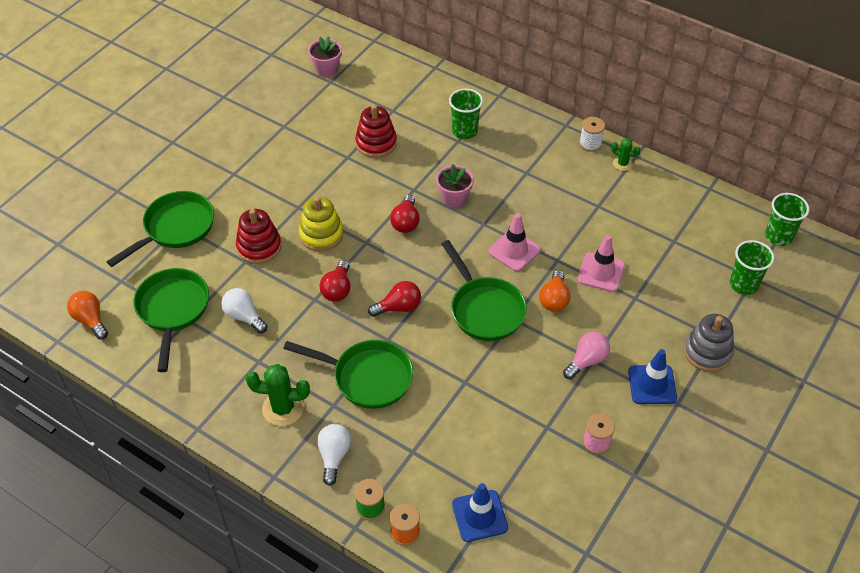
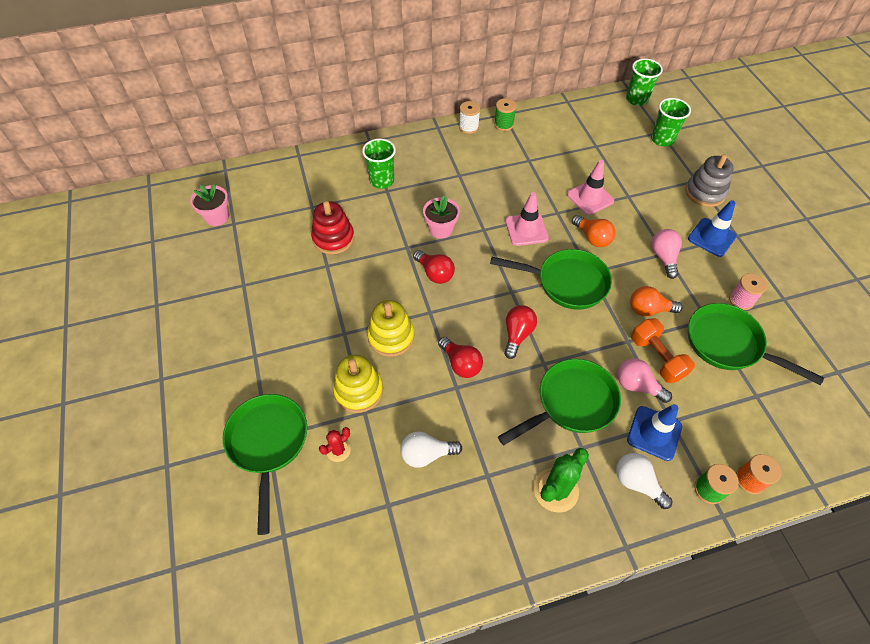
camera: 50 degrees left, 5 degrees up
orange light bulb [67,291,108,339] -> orange light bulb moved to [630,286,683,317]
green pan [133,268,209,372] -> green pan moved to [688,303,824,385]
red stacking toy [236,209,281,264] -> yellow stacking toy [333,355,383,413]
blue traffic cone [452,483,508,542] -> blue traffic cone moved to [627,404,682,461]
green cactus [612,138,641,171] -> green spool [494,98,517,131]
none -> red cactus [319,427,351,462]
none -> pink light bulb [617,358,672,403]
none -> orange dumbbell [631,318,695,383]

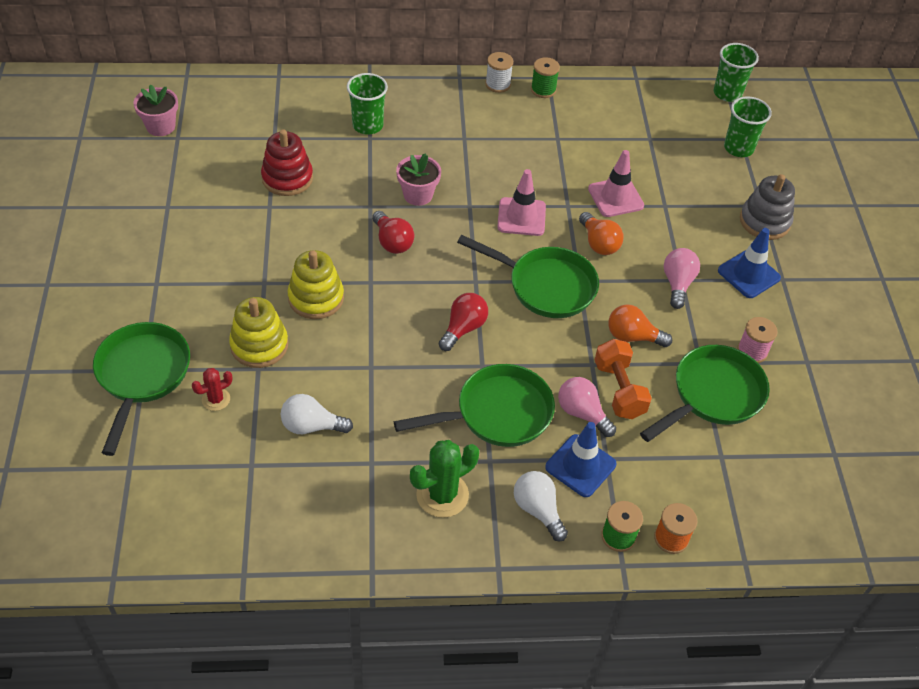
camera: 10 degrees right, 5 degrees down
red light bulb [438,337,483,378] -> none
green pan [688,303,824,385] -> green pan turned 90 degrees clockwise [640,345,770,442]

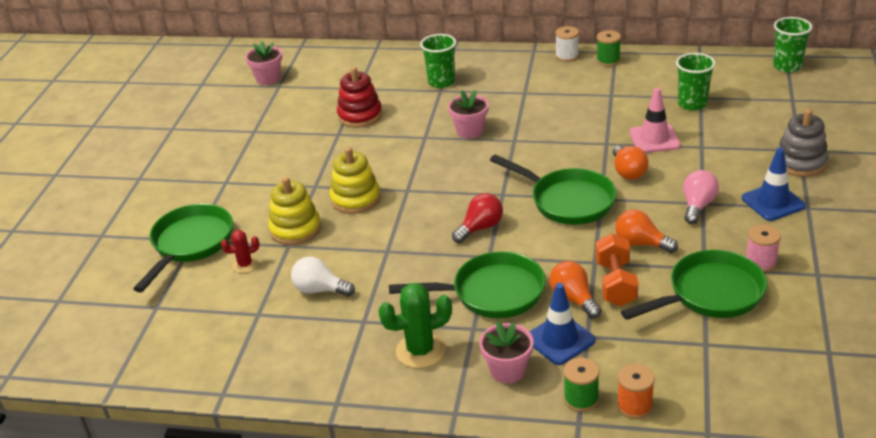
camera: 20 degrees right, 15 degrees down
red light bulb [372,211,414,254] -> none
pink traffic cone [497,169,546,236] -> none
white light bulb [514,471,568,542] -> pink flower pot [479,321,533,384]
pink light bulb [558,377,616,437] -> orange light bulb [549,261,602,318]
green cup [724,97,772,157] -> green cup moved to [676,53,715,110]

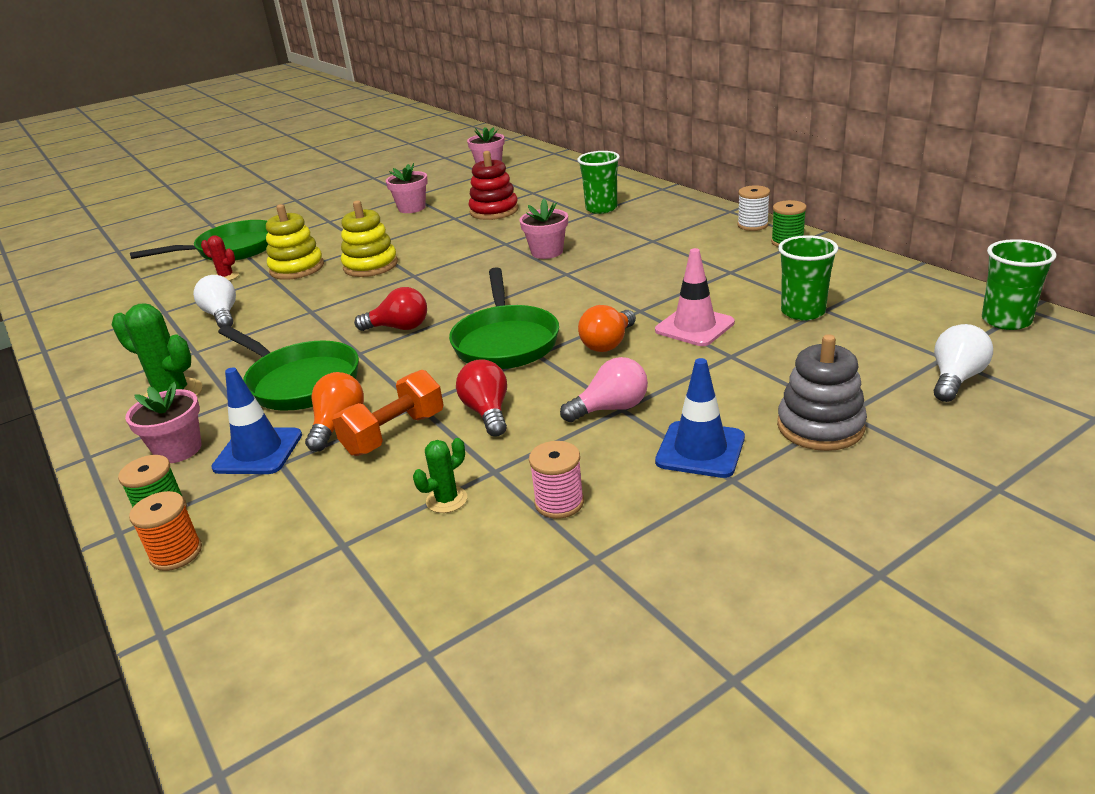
camera: 45 degrees right, 5 degrees down
orange light bulb [615,209,678,253] -> red light bulb [456,359,507,437]
green pan [621,250,767,320] -> green cactus [413,438,467,513]
none -> pink flower pot [386,163,428,213]
none -> white light bulb [934,324,993,402]

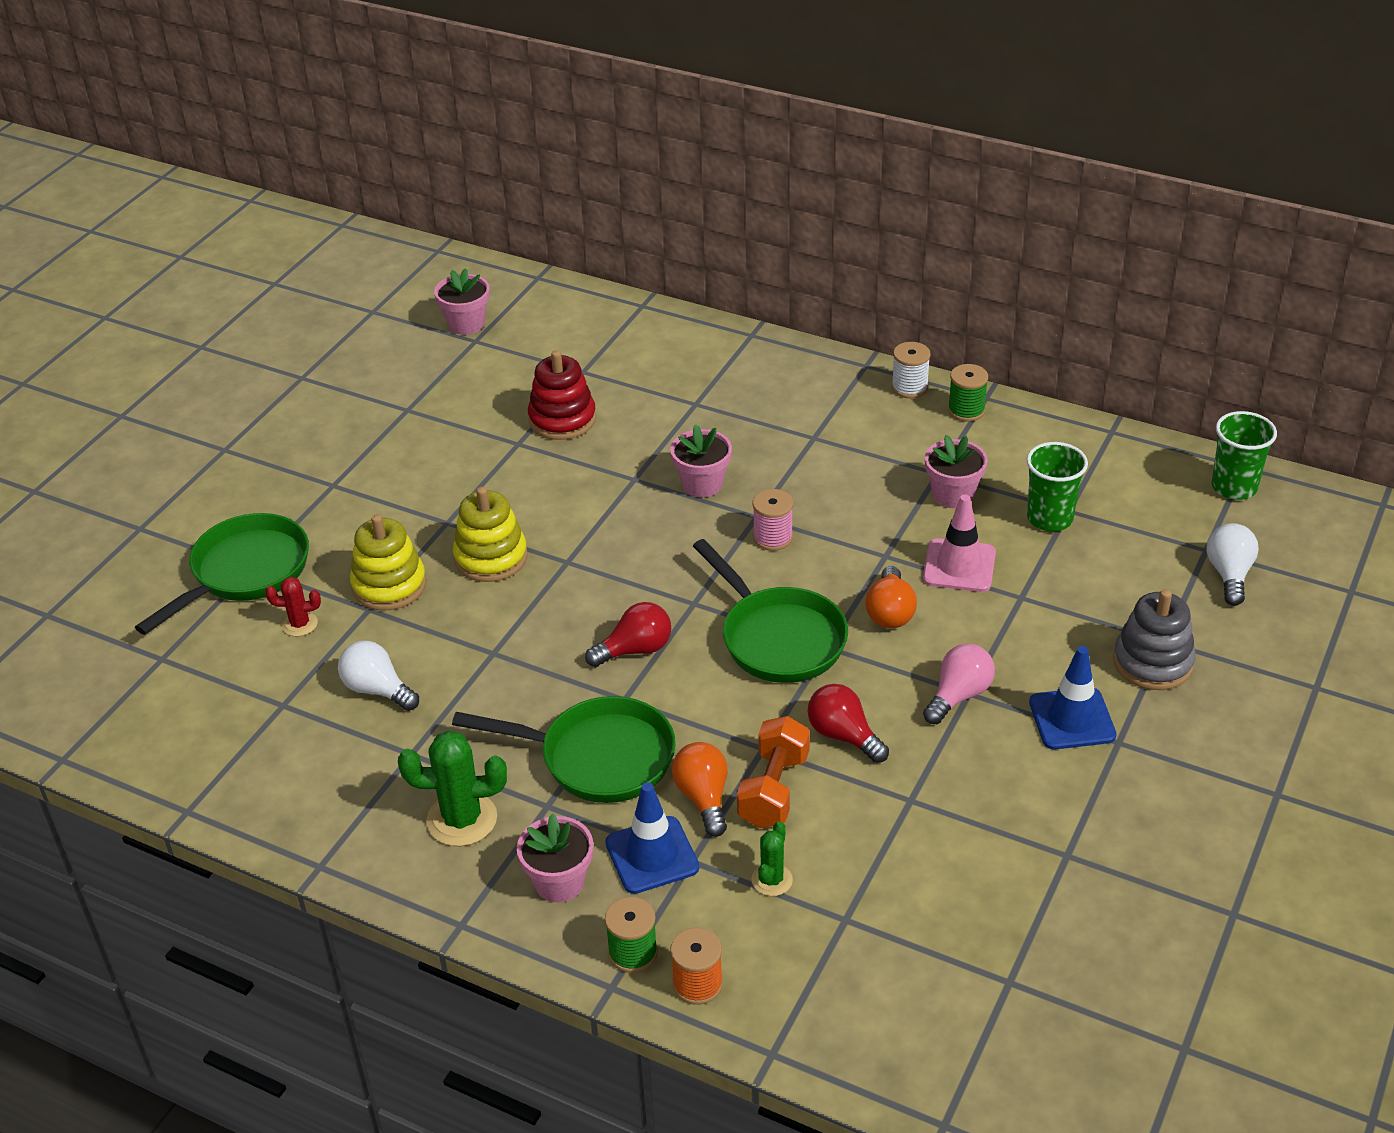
camera: 30 degrees left, 10 degrees up
pink flower pot [386,163,428,213] -> pink flower pot moved to [925,435,988,508]
green cactus [413,438,467,513] -> green cactus moved to [751,821,793,896]
pink spool [529,441,584,519] -> pink spool moved to [753,489,793,551]
green cup [577,151,620,214] -> none

